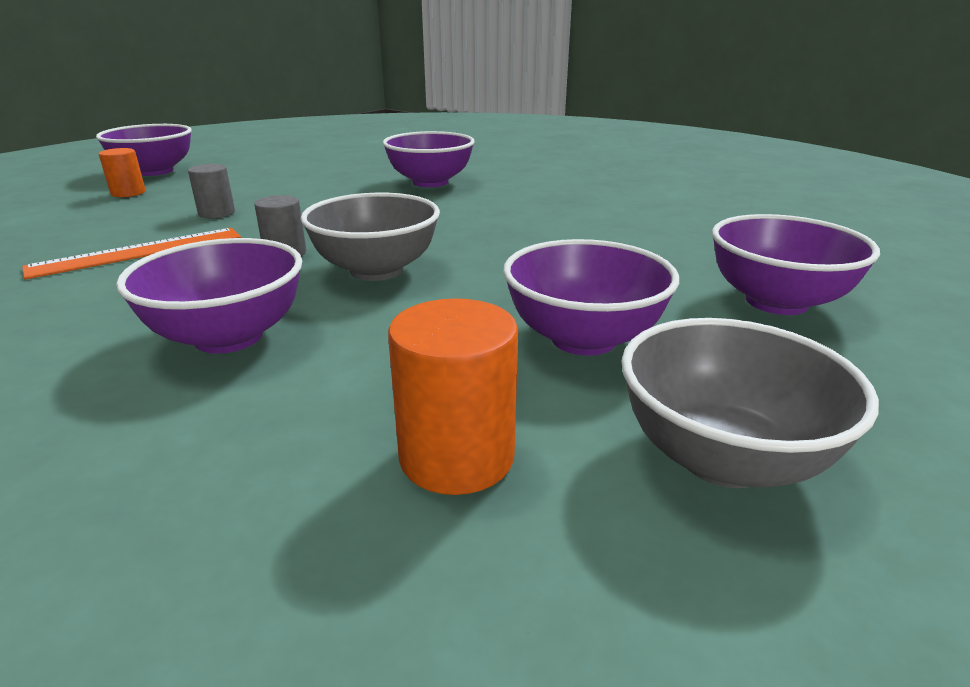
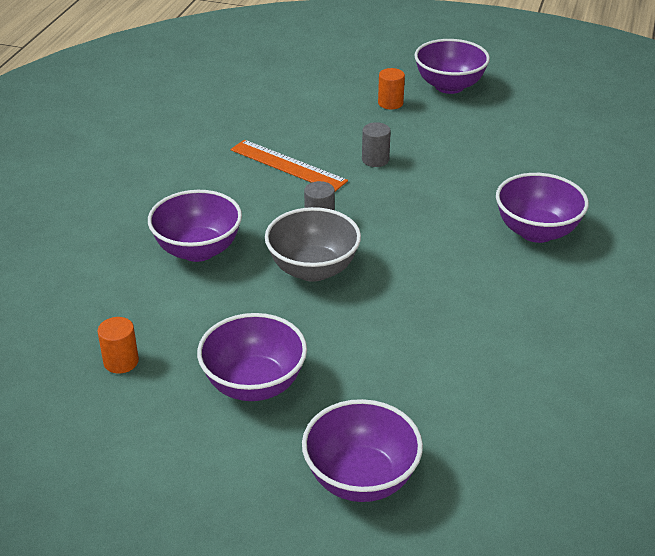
camera: 70 degrees right, 10 degrees up
orange cylinder [388,298,518,495] -> orange cylinder [98,317,139,374], size x0.64
grey bowl [621,318,879,488] -> none

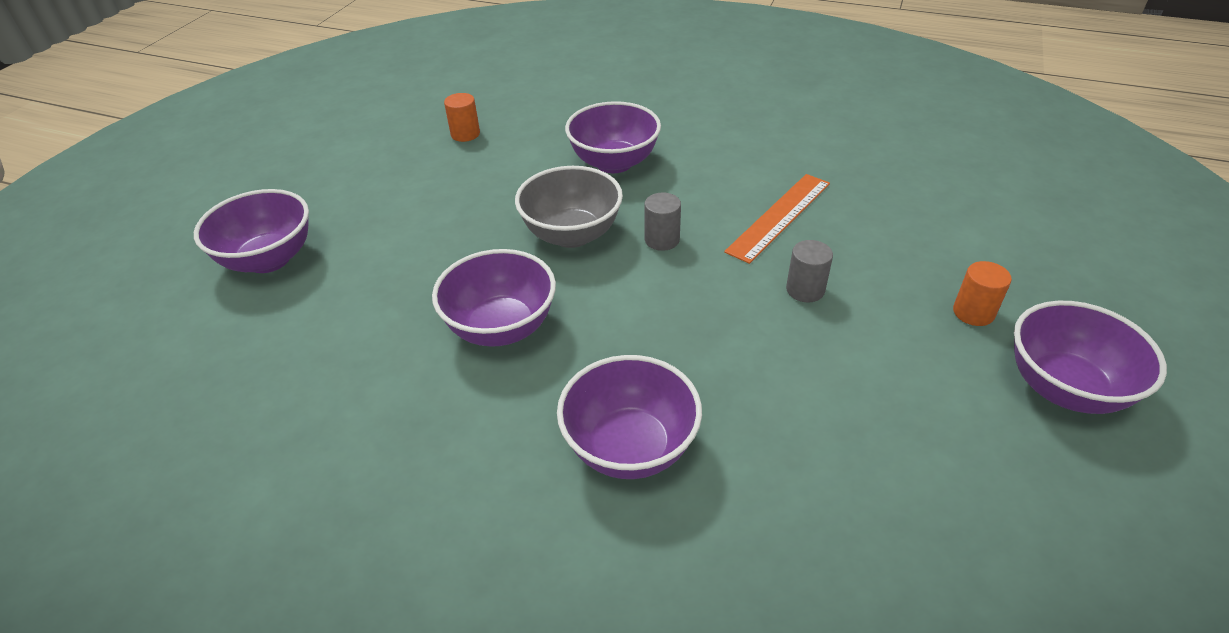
camera: 95 degrees right, 5 degrees up
purple bowl [197,313,307,401] -> purple bowl moved to [432,249,556,347]

